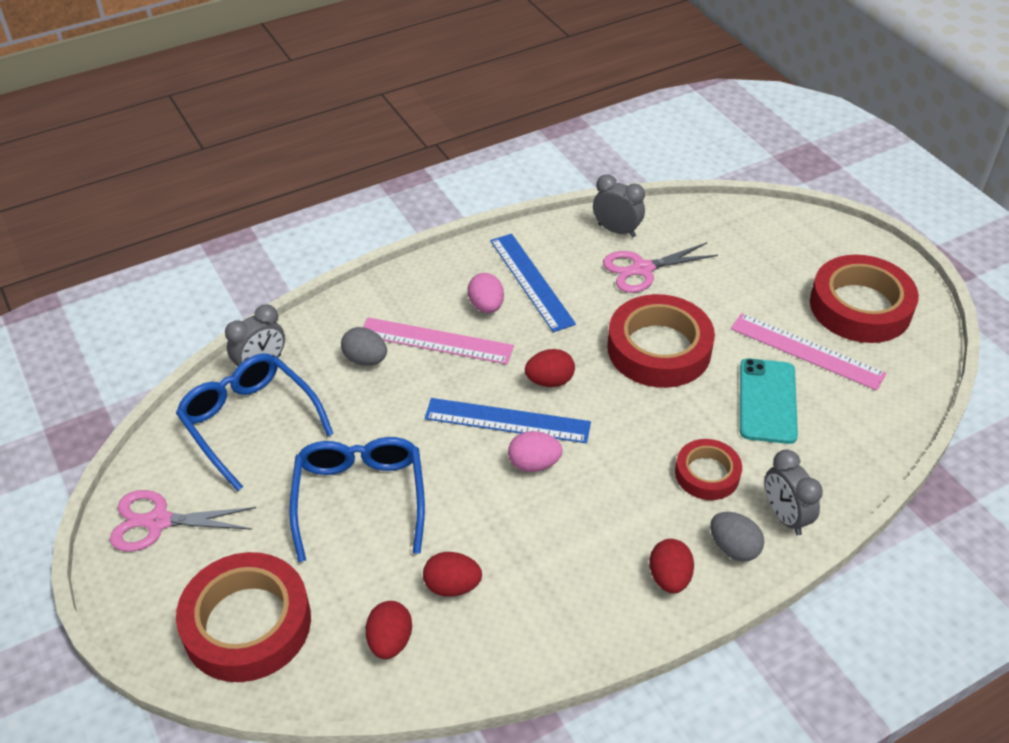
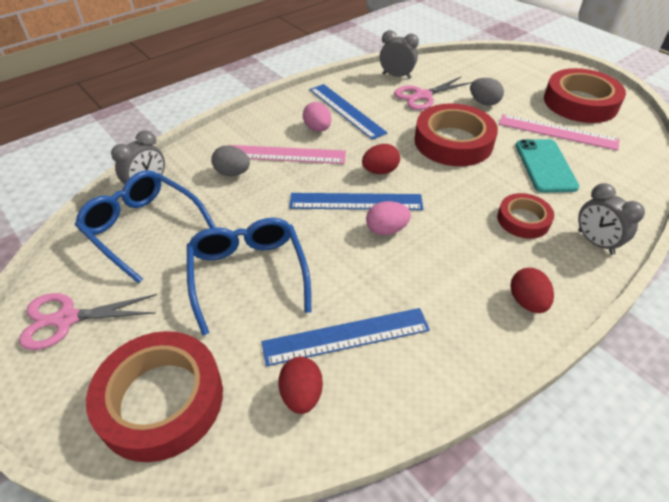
camera: 10 degrees left, 0 degrees up
red egg [423,552,482,597] -> blue ruler [262,308,430,366]
grey egg [710,512,764,562] -> grey egg moved to [470,78,504,106]

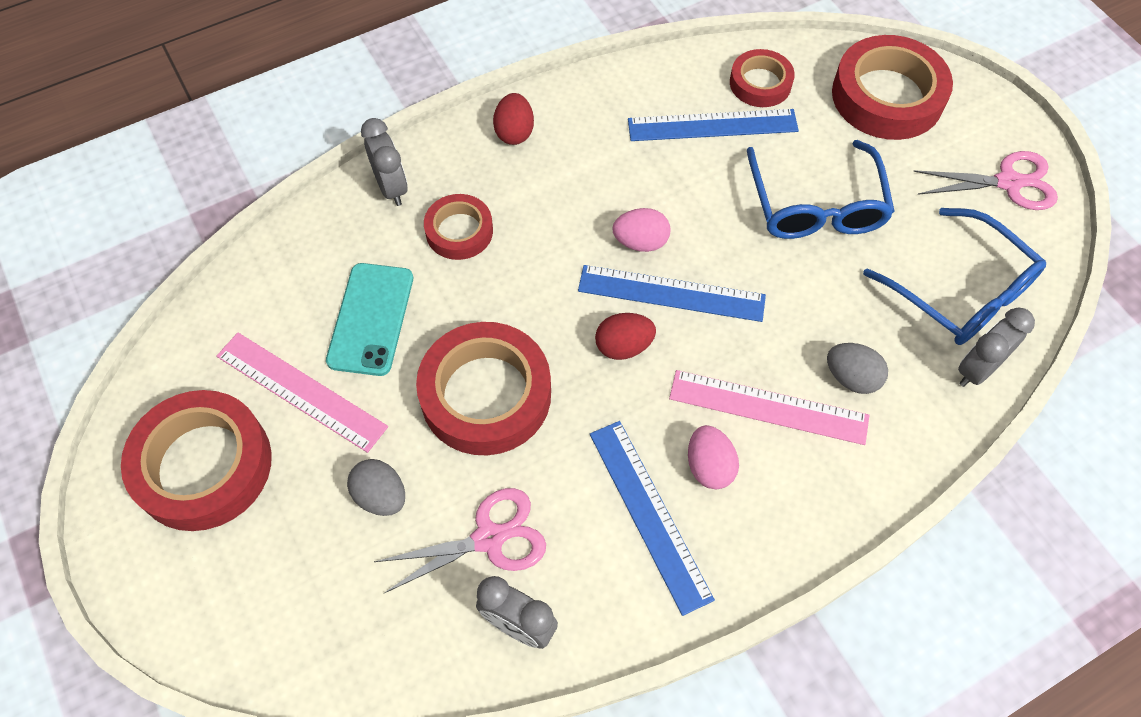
camera: 170 degrees left, 15 degrees up
red egg [278,357,323,414] -> red tape [730,49,795,107]

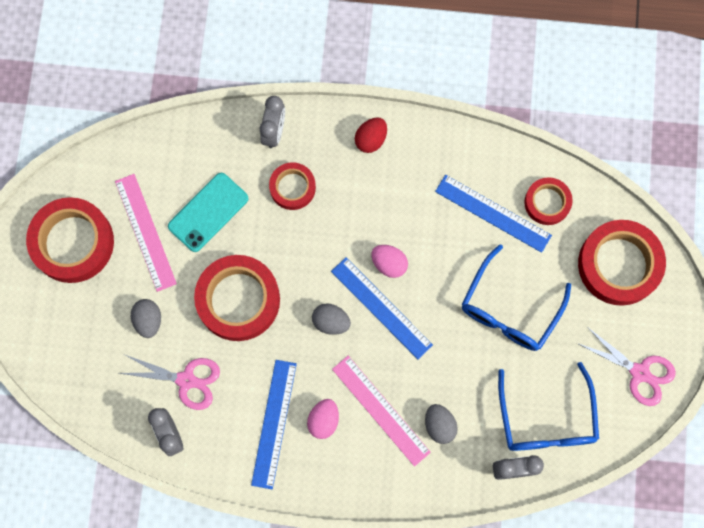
camera: 35 degrees right, 15 degrees up
red egg [595,313,656,360] -> grey egg [312,303,351,335]

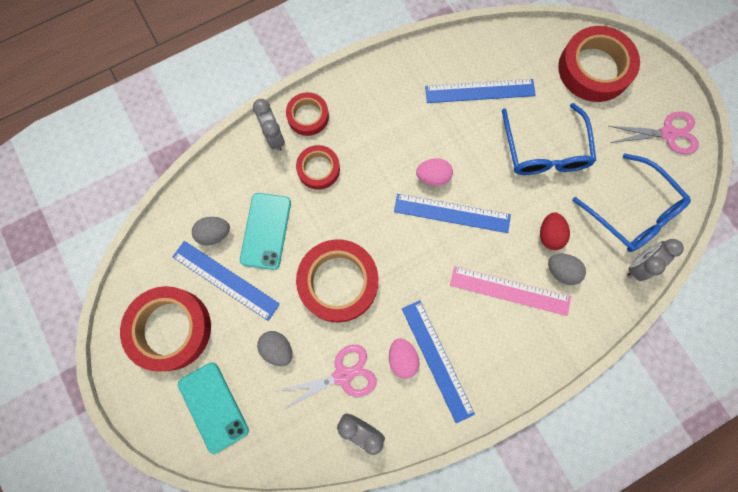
camera: 35 degrees left, 0 degrees up
pink ruler [115,174,177,292] -> blue ruler [172,241,280,321]
pink egg [307,399,339,439] -> pink egg moved to [389,338,419,379]
grey egg [312,303,351,335] -> grey egg moved to [192,217,230,246]
red egg [355,117,387,153] -> red egg moved to [540,213,570,250]
red tape [524,177,573,225] -> red tape moved to [286,92,329,136]
none -> turquoise phone [178,362,249,454]

